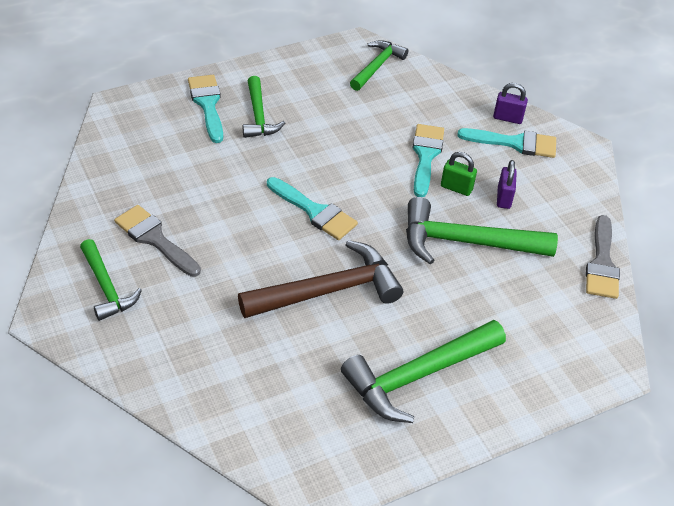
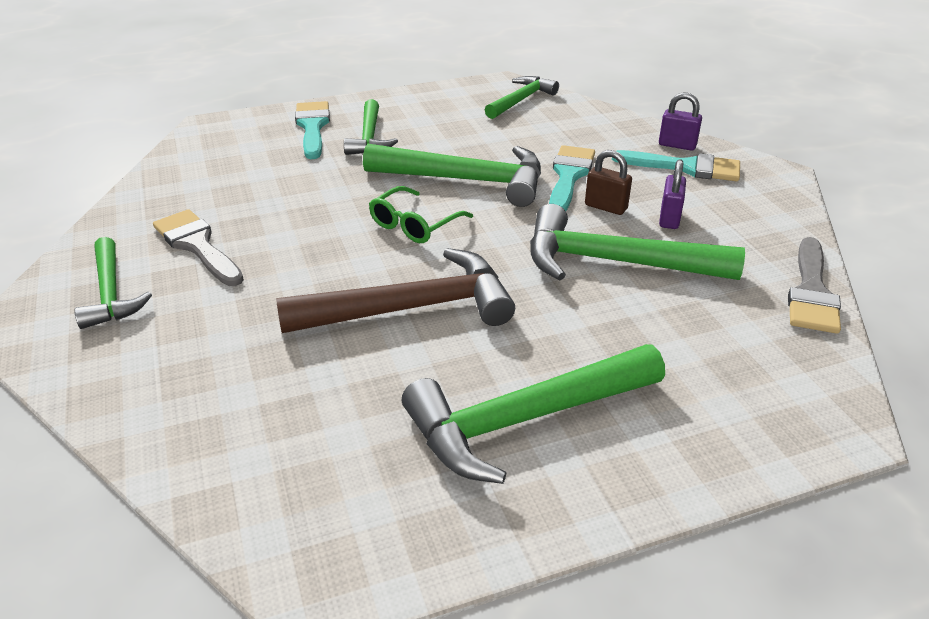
camera: 10 degrees right, 10 degrees down
turquoise brush [267,177,358,240] -> green glasses [369,186,473,243]
green padlock [441,152,477,196] -> brown padlock [585,150,632,215]
none -> green hammer [363,144,541,207]

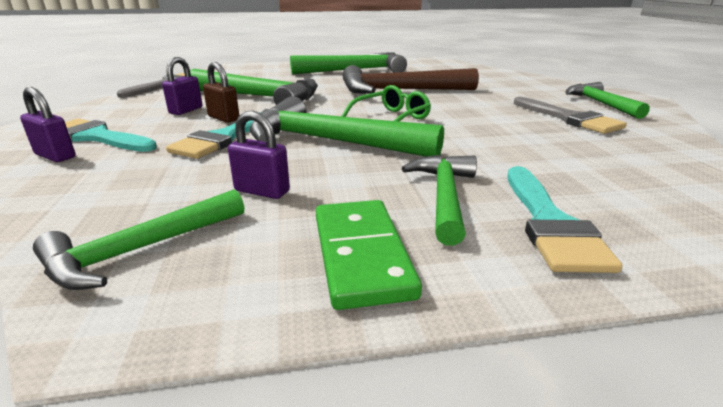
camera: 170 degrees left, 10 degrees down
none -> purple padlock [228,111,290,199]
none -> green domino [316,200,422,310]

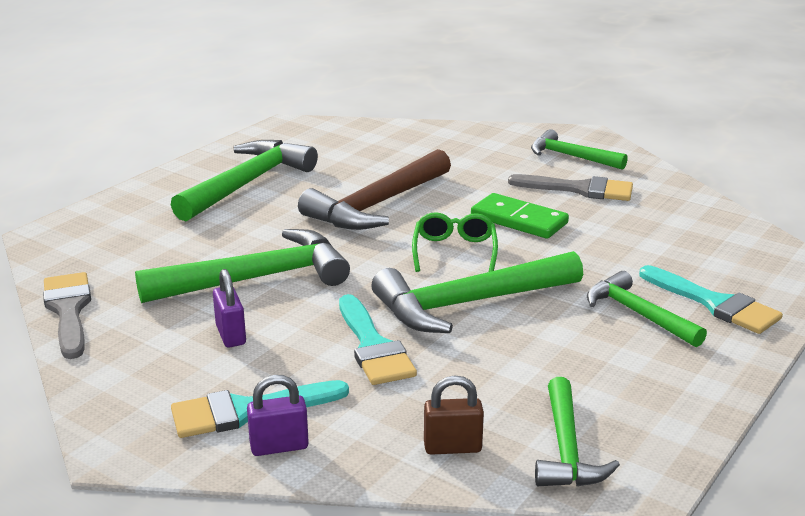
camera: 45 degrees left, 0 degrees up
brown padlock [203,62,239,123] -> brown padlock moved to [424,375,484,455]
purple padlock [228,111,290,199] -> none
green domino [316,200,422,310] -> green domino moved to [471,193,569,239]

